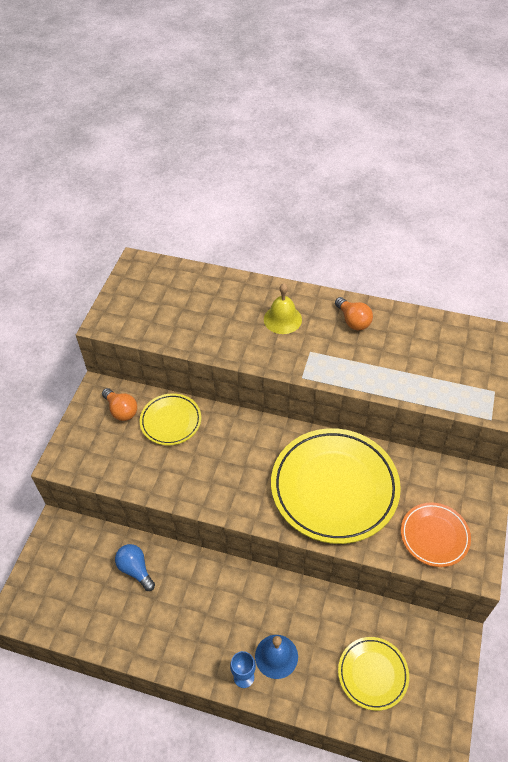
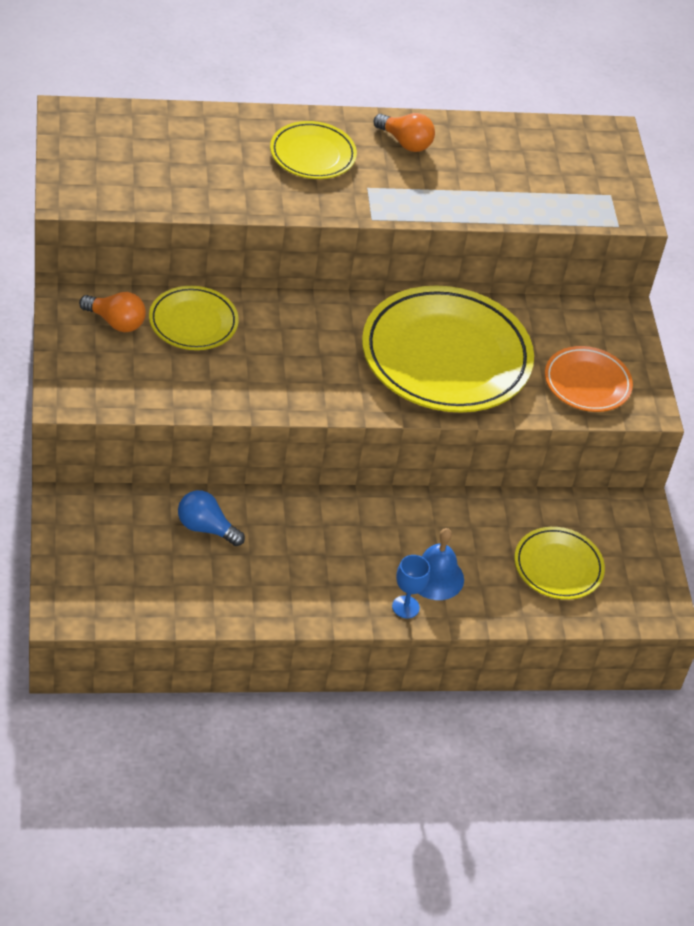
camera: 30 degrees left, 5 degrees down
yellow bell [264,283,302,334] -> yellow plate [270,121,357,179]

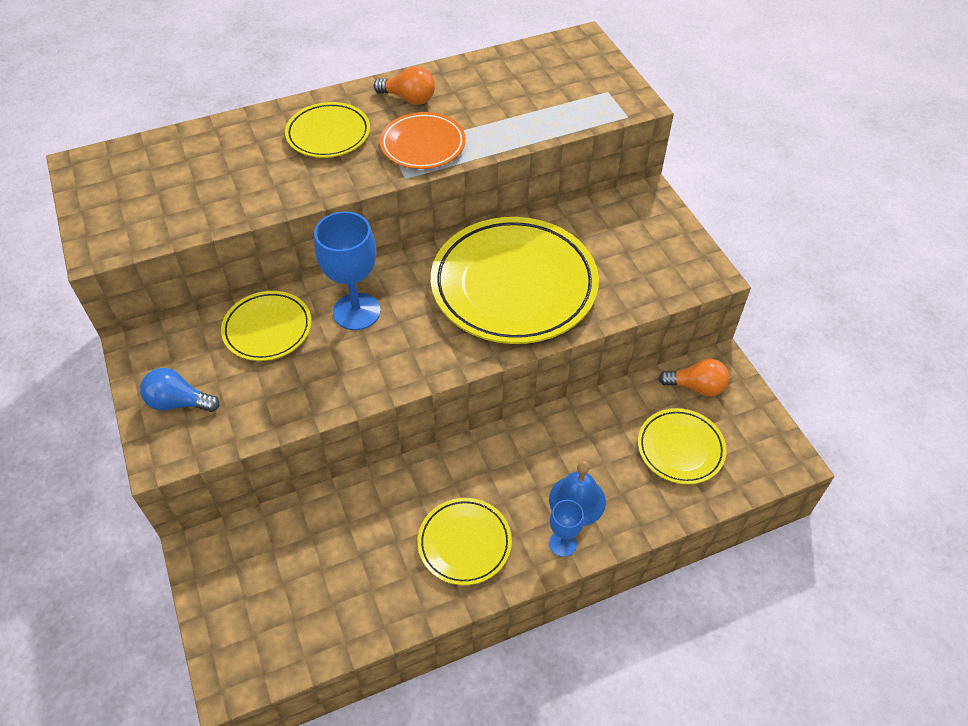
camera: 10 degrees left, 5 degrees up
orange light bulb [79,292,146,332] -> orange light bulb moved to [658,359,729,396]
blue light bulb [178,490,245,546] -> blue light bulb moved to [140,368,219,412]
orange plate [545,346,633,412] -> orange plate moved to [380,112,466,169]
none -> blue goblet [314,211,381,330]
none -> yellow plate [417,498,512,585]

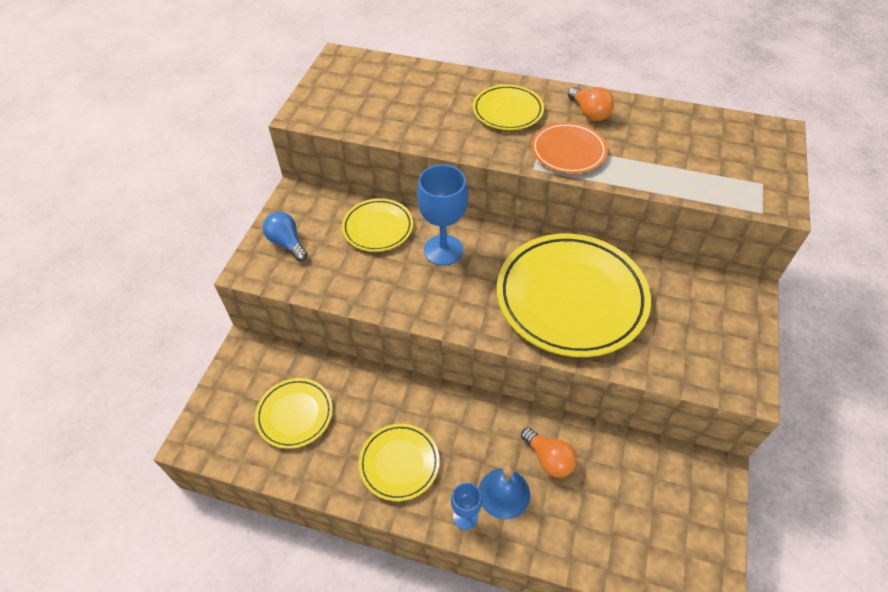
camera: 40 degrees right, 0 degrees up
yellow plate [638,408,727,484] -> yellow plate moved to [255,378,333,449]
orange light bulb [658,359,729,396] -> orange light bulb moved to [521,428,577,478]

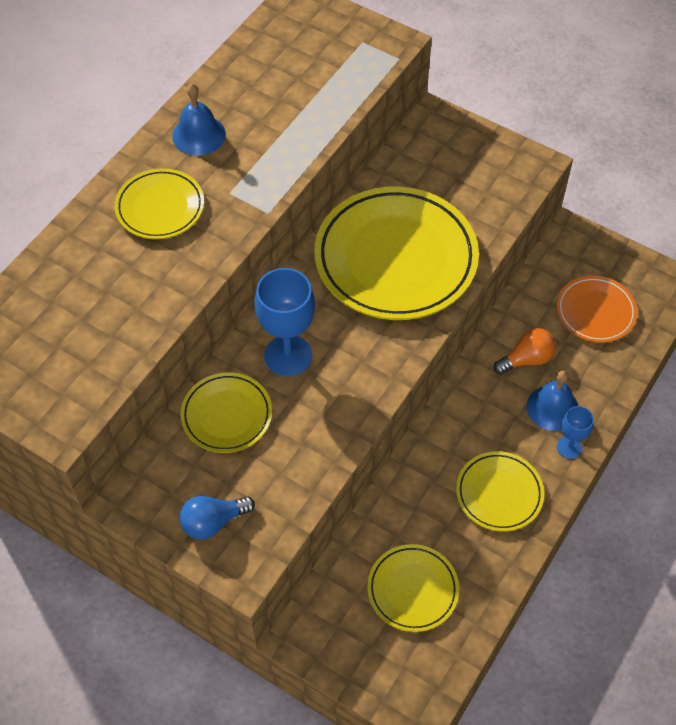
camera: 75 degrees left, 5 degrees up
orange plate [531,122,608,174] -> orange plate moved to [557,276,638,343]
orange light bulb [568,87,614,121] -> blue bell [172,84,226,156]

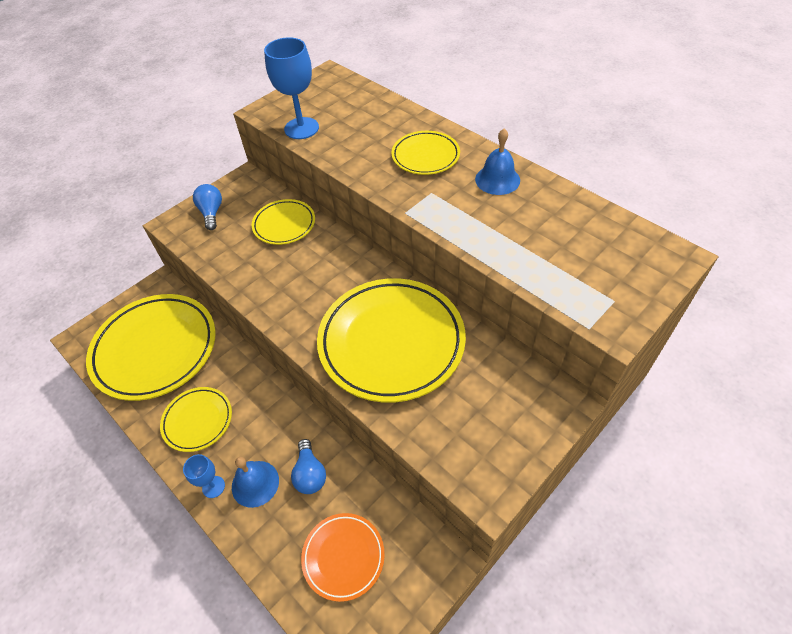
camera: 105 degrees right, 5 degrees down
blue goblet [255,268,315,376] -> blue goblet moved to [264,37,319,139]
yellow plate [367,544,459,632] -> yellow plate [86,294,216,401], size x1.94
orange light bulb [494,328,556,374] -> blue light bulb [291,439,326,494]

